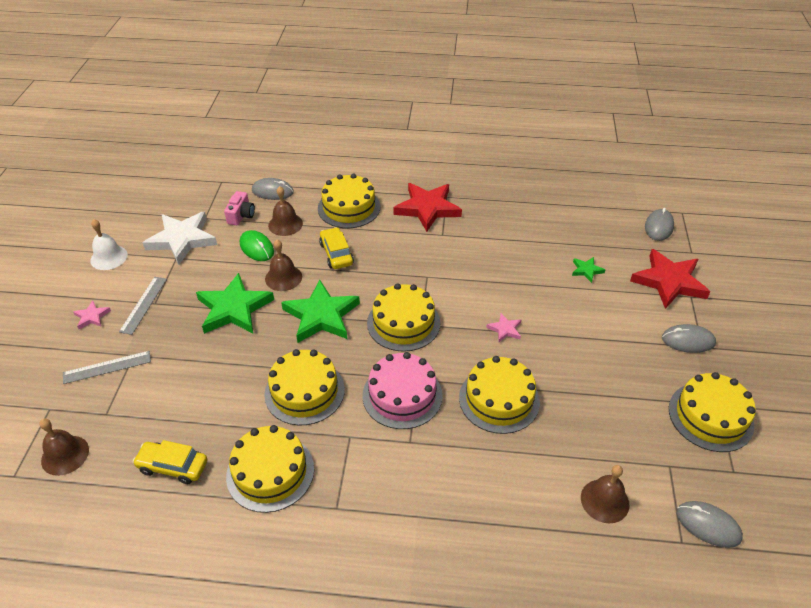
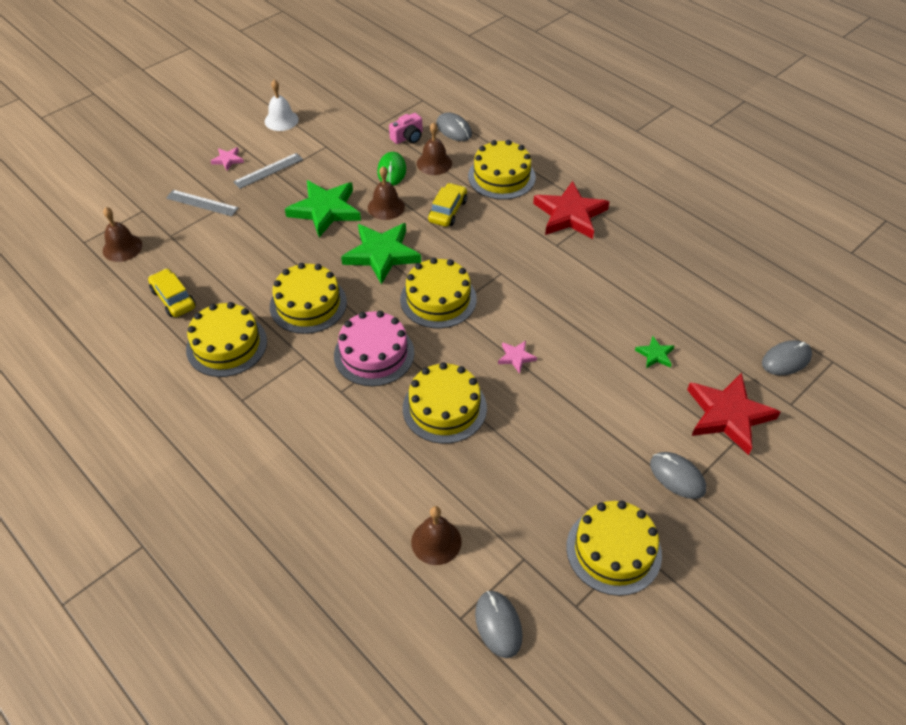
camera: 40 degrees right, 5 degrees up
white star [143,212,217,265] -> none

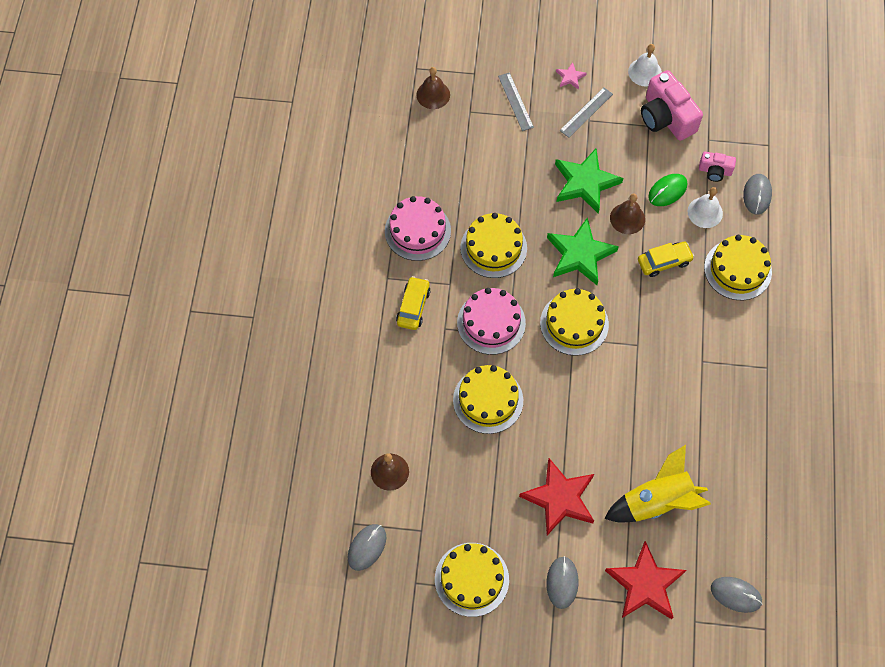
camera: 50 degrees right, 15 degrees up
yellow car [148,268,196,317] -> yellow car moved to [396,276,430,330]
yellow cake [186,302,267,377] -> pink cake [385,196,451,261]
grey ruler [233,153,303,189] -> grey ruler turned 60 degrees counterclockwise [560,87,613,138]
brown bell [417,122,452,175] -> white bell [688,187,723,228]
pink star [498,341,537,374] -> none
red star [533,181,609,239] -> red star moved to [519,458,594,535]
green star [635,336,674,368] -> yellow rocket [604,445,711,522]
none -> pink camera [641,70,703,141]

